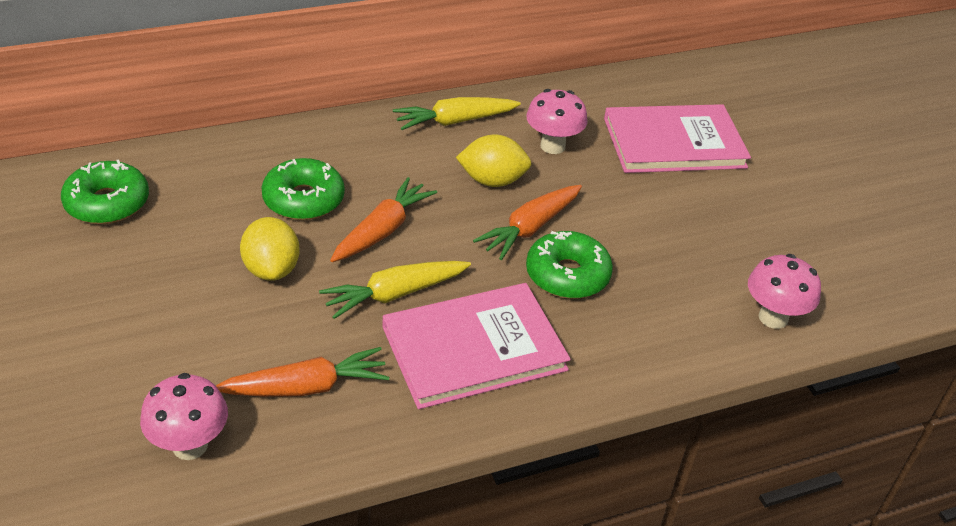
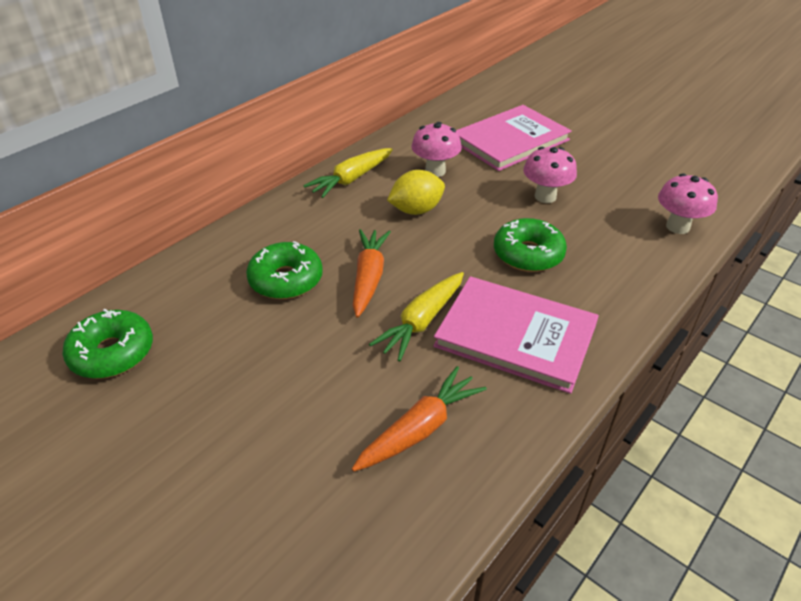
camera: 25 degrees left, 0 degrees up
pink mushroom [140,373,228,460] -> pink mushroom moved to [523,147,577,203]
yellow lemon [240,217,300,281] -> none
pink book [382,283,571,409] -> pink book turned 75 degrees clockwise [433,276,599,394]
orange carrot [473,185,582,260] -> none

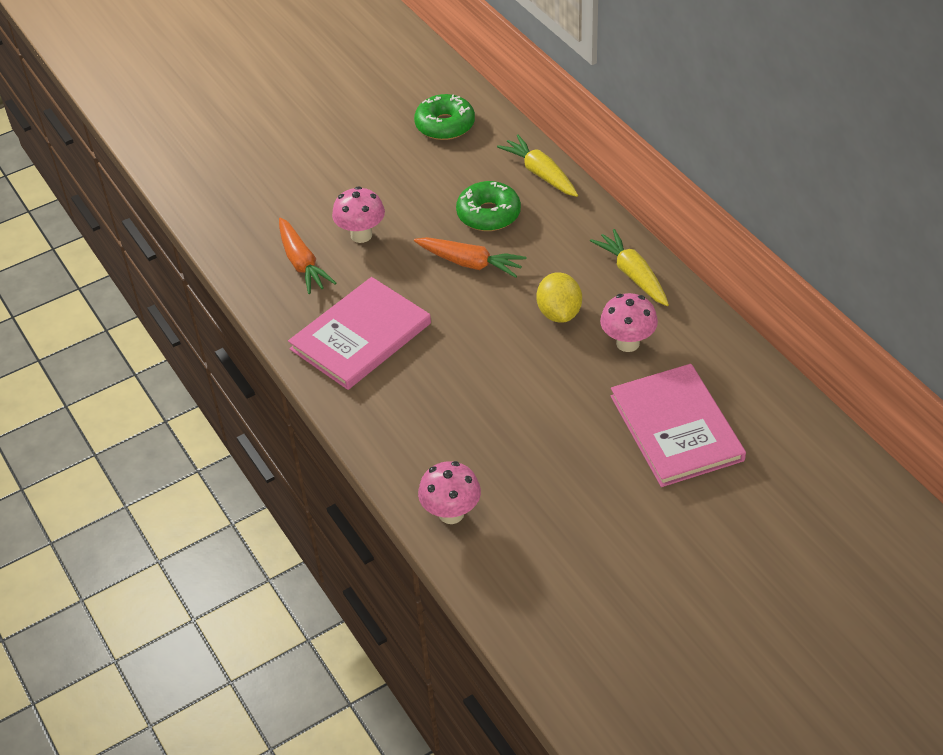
camera: 110 degrees right, 5 degrees up
yellow carrot [369,272,464,361] -> yellow carrot moved to [497,134,578,197]
green donut [494,218,567,272] -> none
pink mushroom [523,147,577,203] -> pink mushroom moved to [332,186,385,243]

